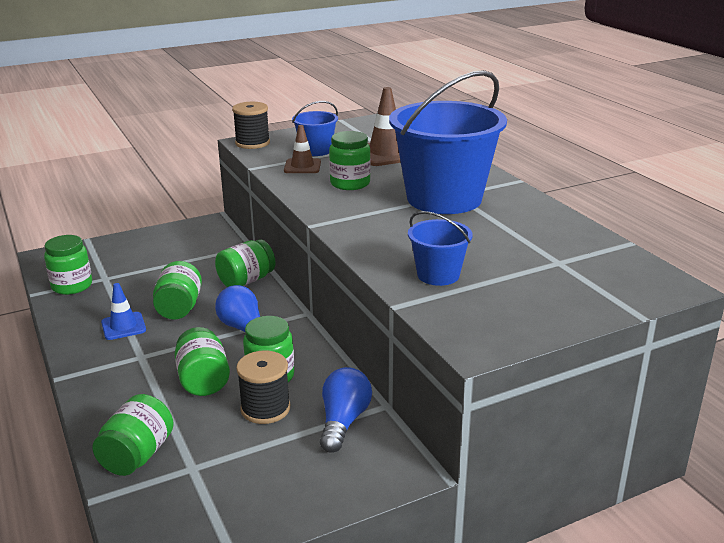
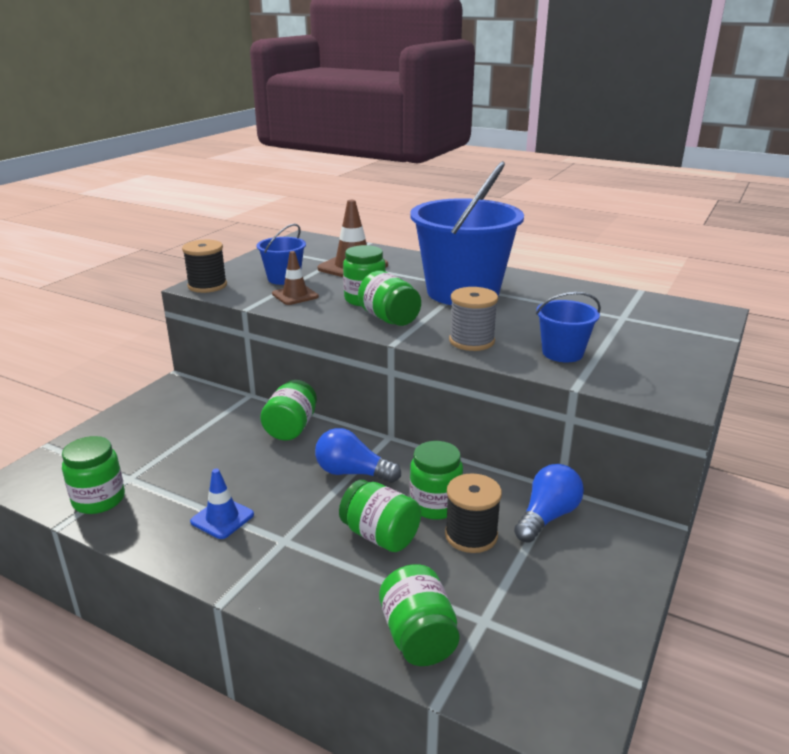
camera: 35 degrees left, 0 degrees up
green jar [153,261,202,319] -> green jar moved to [358,271,421,326]
blue light bulb [320,367,372,453] -> blue light bulb turned 60 degrees clockwise [514,464,584,543]
none -> grey spool [449,287,498,351]

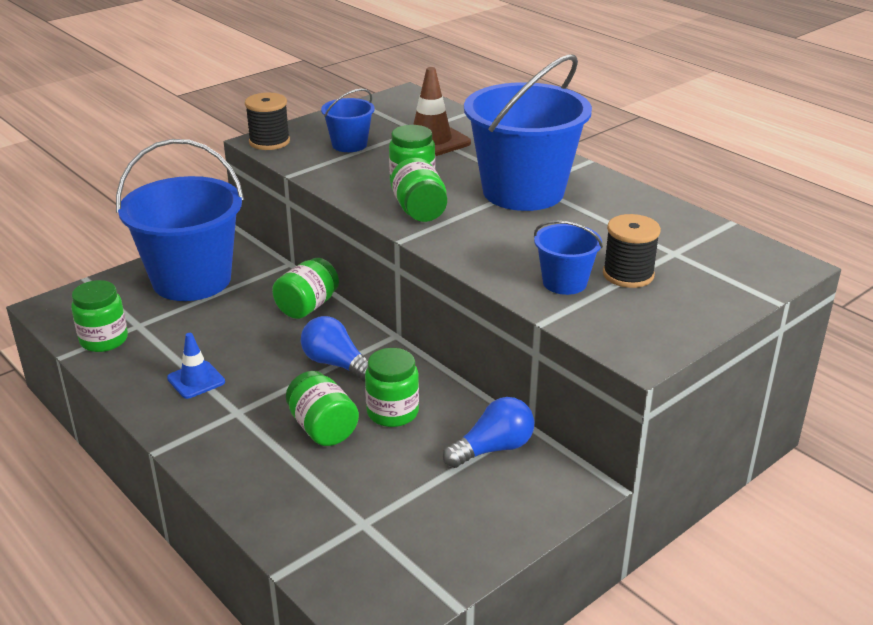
camera: 20 degrees right, 5 degrees up
brown traffic cone [272,251,319,305] -> none
green jar [379,564,460,666] -> none
black spool [445,473,502,553] -> black spool moved to [603,214,661,288]
grey spool [449,287,498,351] -> none
none -> blue bucket [116,139,244,301]

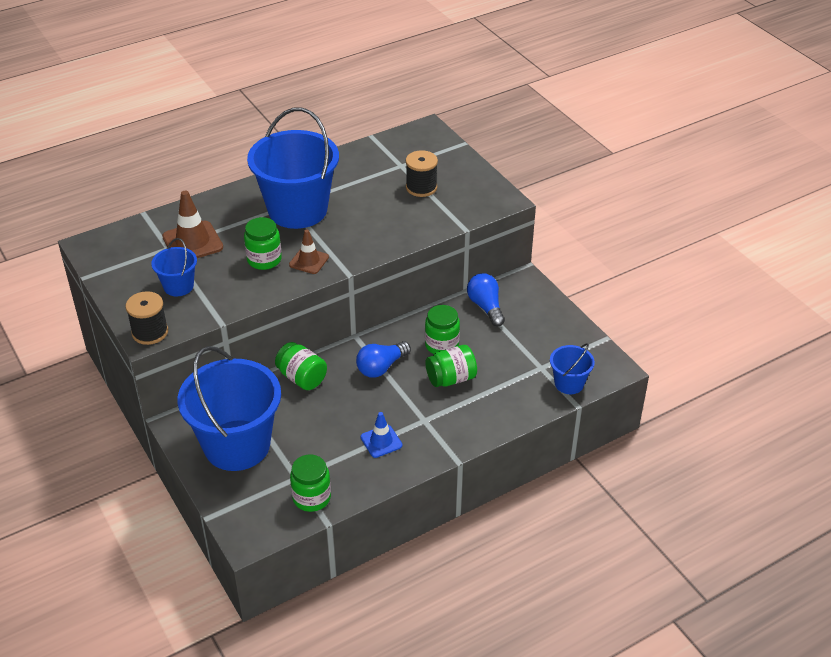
camera: 80 degrees left, 10 degrees up
green jar [391,158,447,222] -> brown traffic cone [289,230,329,274]
blue bucket [534,221,603,295] -> blue bucket moved to [550,343,595,394]

